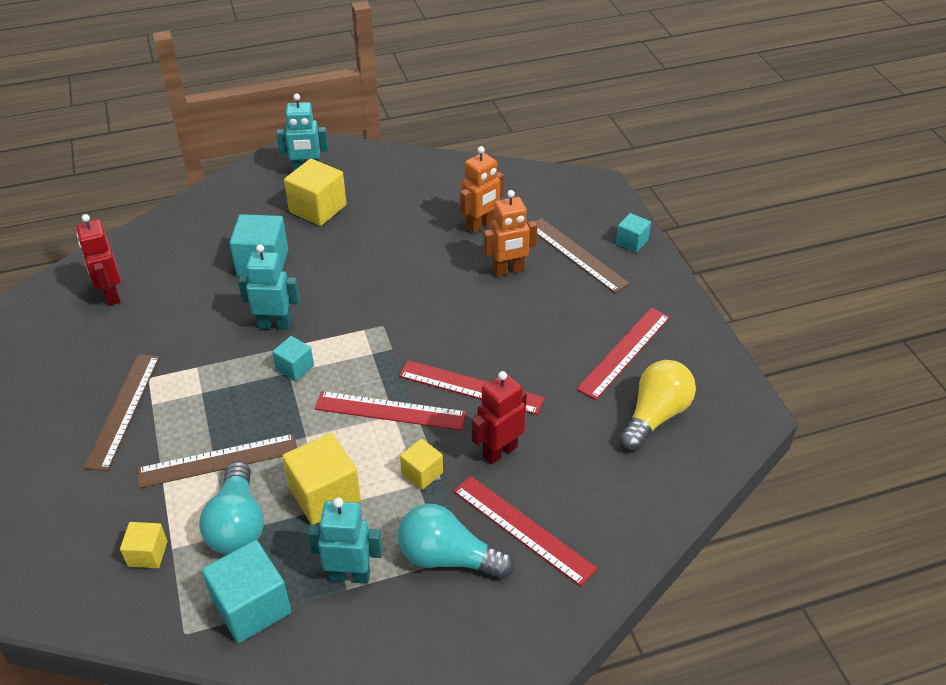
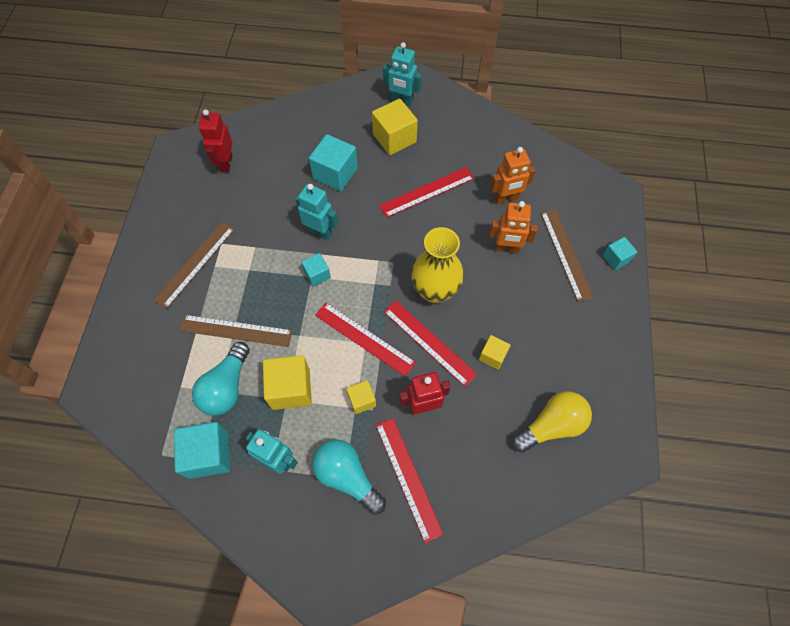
camera: 25 degrees right, 20 degrees up
yellow cube [120,522,167,568] -> yellow cube moved to [479,335,511,370]
red ruler [576,308,670,400] -> red ruler moved to [379,167,474,218]
none -> yellow vase [411,227,464,303]

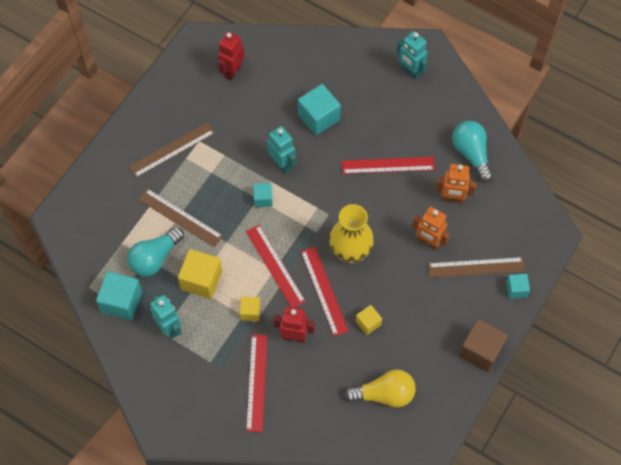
camera: 25 degrees right, 0 degrees up
turquoise light bulb [312,439,386,515] -> turquoise light bulb moved to [452,121,493,182]
yellow cube [372,99,418,155] -> none
brown ruler [541,209,594,302] -> brown ruler turned 75 degrees clockwise [428,257,525,278]
none -> brown cube [459,319,508,372]

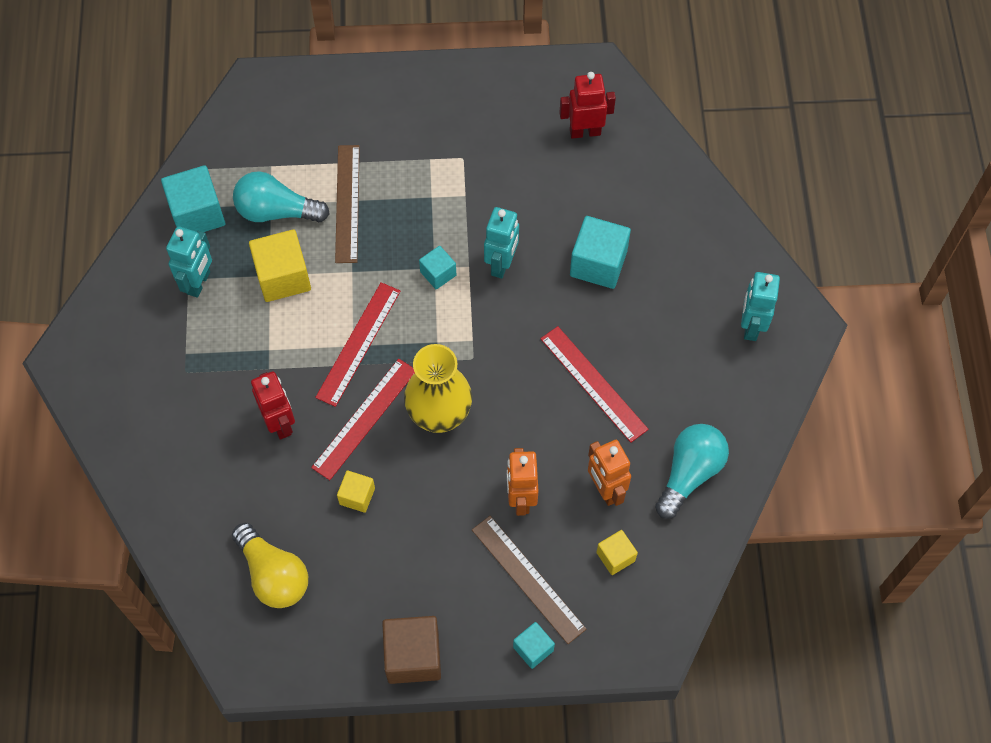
camera: 55 degrees right, 0 degrees up
brown ruler [129,122,215,178] -> none
yellow cube [240,296,261,321] -> yellow cube moved to [596,530,638,575]
red ruler [246,334,268,432] -> none

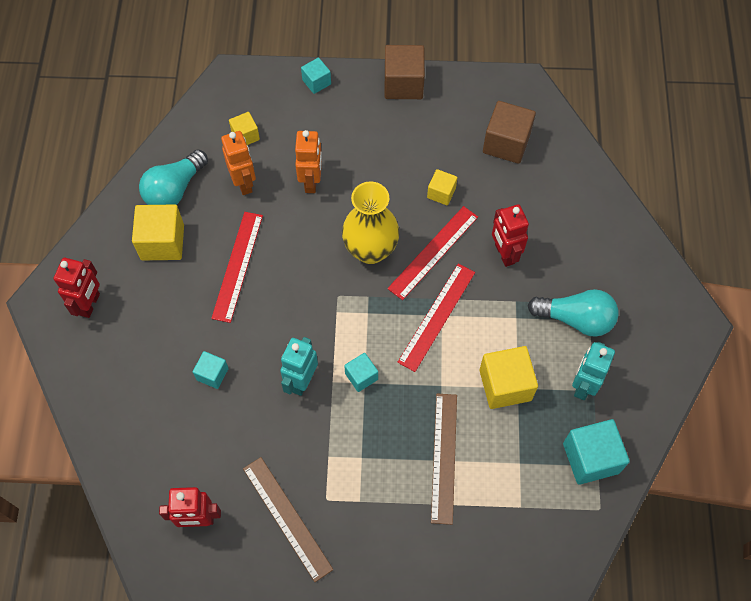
camera: 175 degrees left, 0 degrees up
yellow light bulb [232,523,308,608] -> brown cube [483,101,536,164]
turquoise light bulb [233,171,330,223] -> turquoise light bulb moved to [527,289,618,337]
brown ruler [472,516,586,644] -> brown ruler moved to [243,457,333,582]
red ruler [540,326,649,443] -> red ruler turned 45 degrees clockwise [211,212,263,323]
turquoise cube [570,216,631,289] -> turquoise cube [193,351,229,389], size x0.56
turquoise robot [741,272,780,341] -> red robot [54,258,100,318]
none -> yellow cube [132,204,184,260]

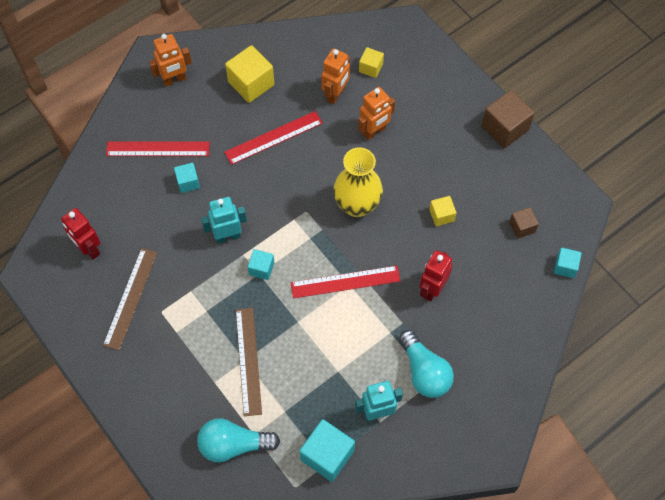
camera: 50 degrees right, 0 degrees up
red robot [54,258,100,318] -> orange robot [149,34,192,87]
turquoise light bulb [139,150,208,205] -> turquoise light bulb moved to [197,418,280,462]
turquoise cube [301,58,331,94] -> turquoise cube moved to [554,248,582,278]
red ruler [387,206,478,300] -> red ruler moved to [106,141,210,156]
brown ruler [431,394,457,525] -> brown ruler turned 60 degrees counterclockwise [236,308,262,416]
yellow cube [479,346,538,409] -> none
brown cube [483,101,536,164] -> brown cube [509,207,539,239], size x0.56

